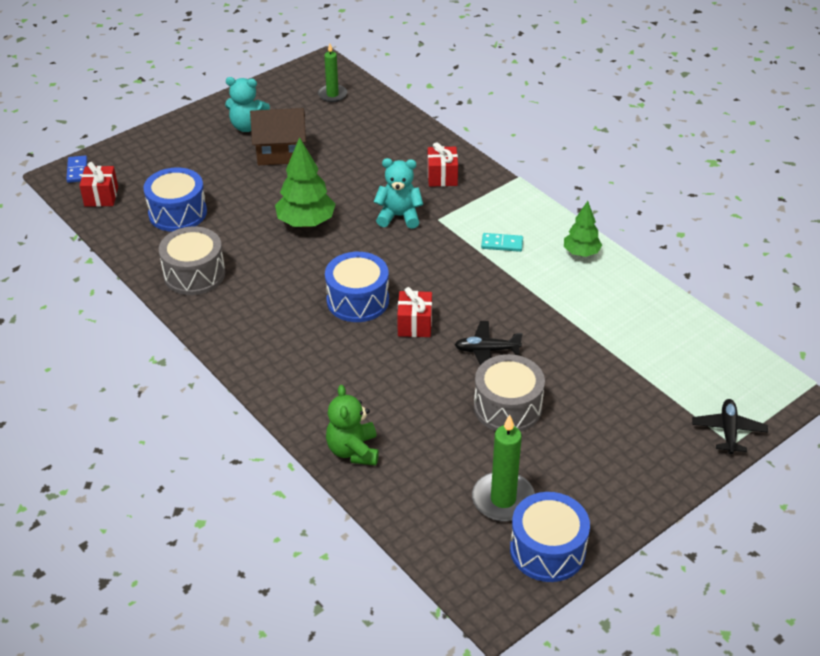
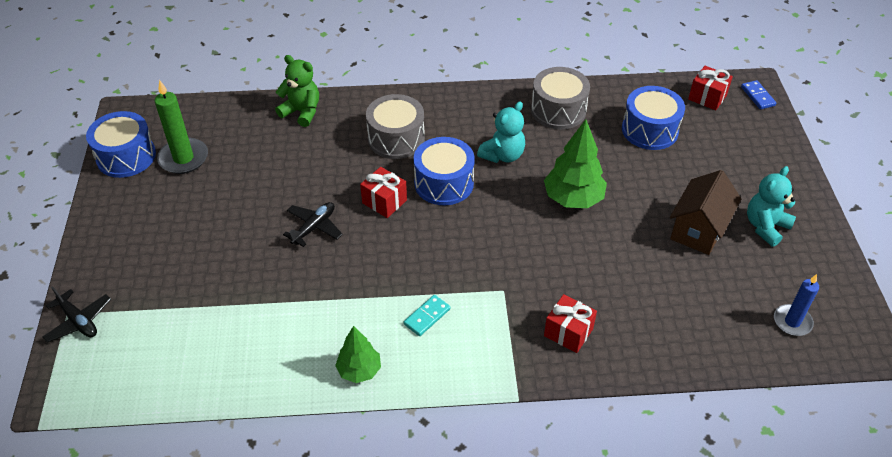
camera: 125 degrees right, 5 degrees up
blue domino [66,155,87,183] -> blue domino turned 45 degrees clockwise [741,80,776,109]
green candle [318,43,347,102] -> blue candle [774,274,819,336]
turquoise teddy bear [374,158,423,229] -> turquoise teddy bear moved to [477,101,525,163]
grey drum [474,354,545,432] -> grey drum moved to [366,94,425,159]

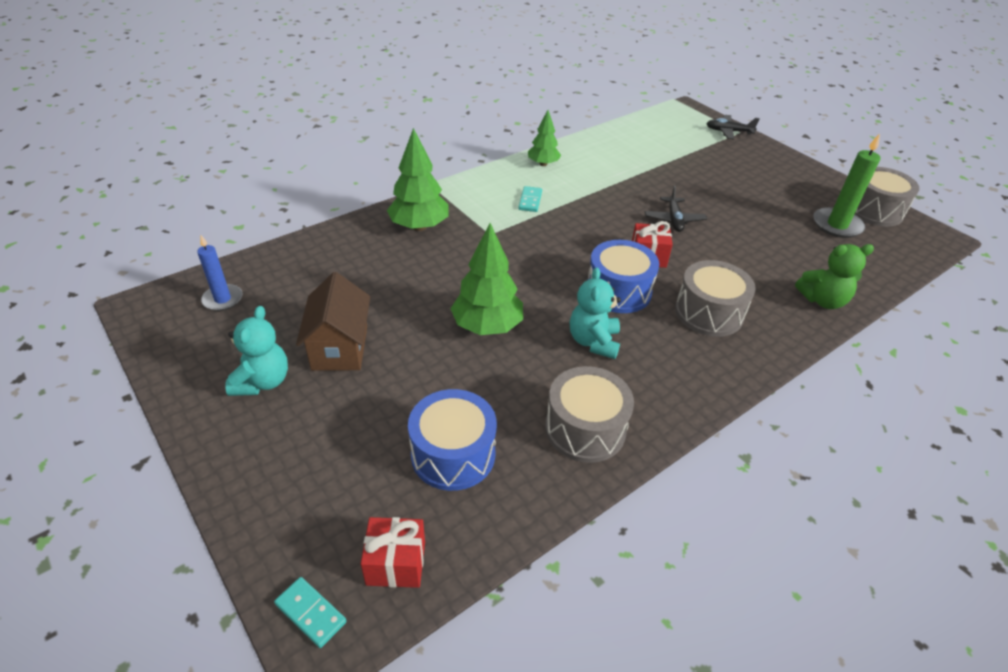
camera: 145 degrees right, 5 degrees down
blue drum [86,111,156,178] -> grey drum [855,167,919,227]
red gift [544,294,597,353] -> green tree [387,128,449,231]
blue domino [741,80,776,109] -> turquoise domino [274,577,346,648]

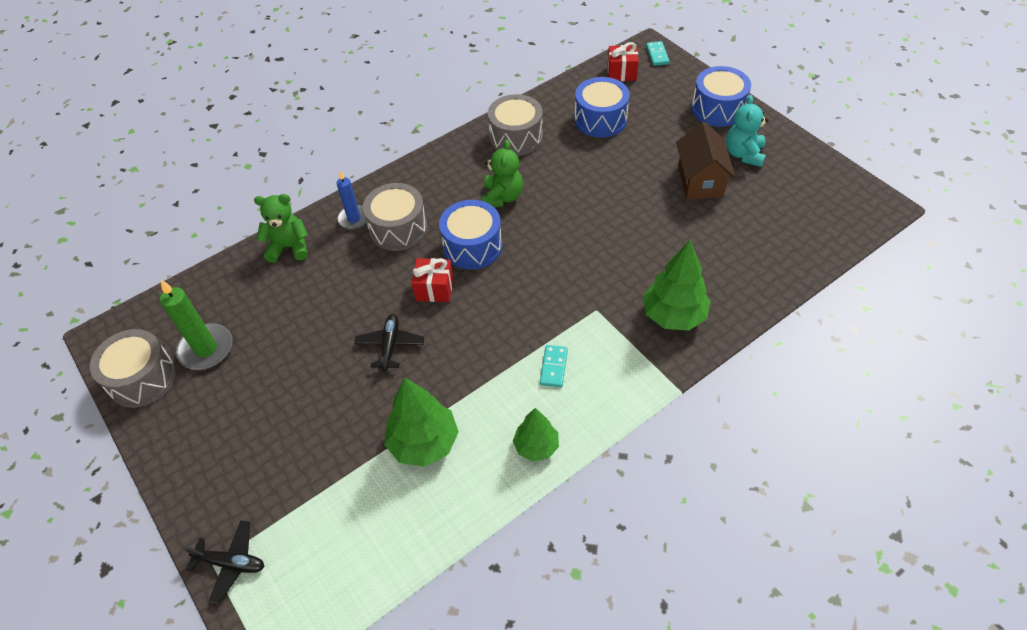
camera: 175 degrees left, 10 degrees up
blue candle [197,235,242,311] -> blue candle moved to [336,171,367,230]
turquoise domino [274,577,346,648] -> turquoise domino turned 45 degrees clockwise [646,41,670,66]
green tree [450,223,523,335] -> green tree moved to [384,378,459,467]
turquoise teddy bear [570,267,621,359] -> green teddy bear [481,140,523,208]
none -> blue drum [692,66,751,127]

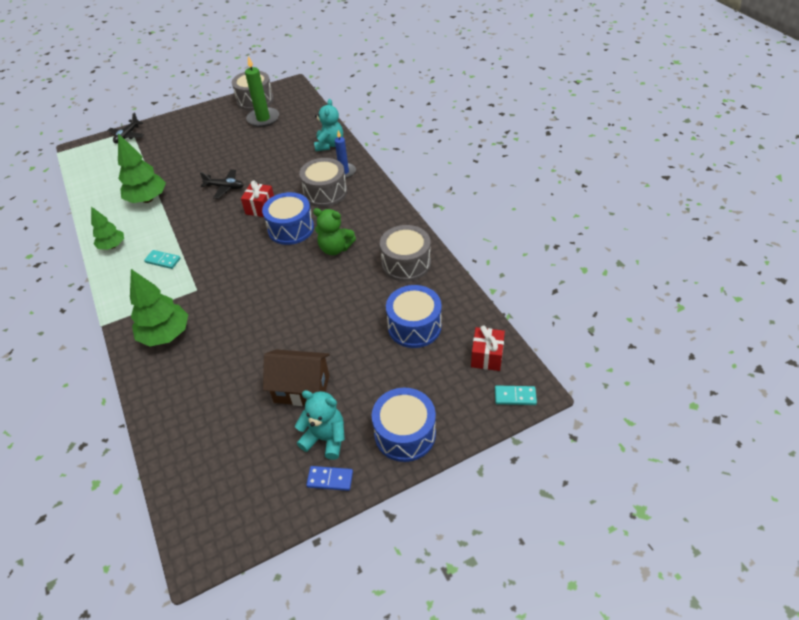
camera: 100 degrees right, 5 degrees down
green teddy bear [254,194,308,263] -> turquoise teddy bear [314,99,343,151]
none -> blue domino [306,466,353,491]

